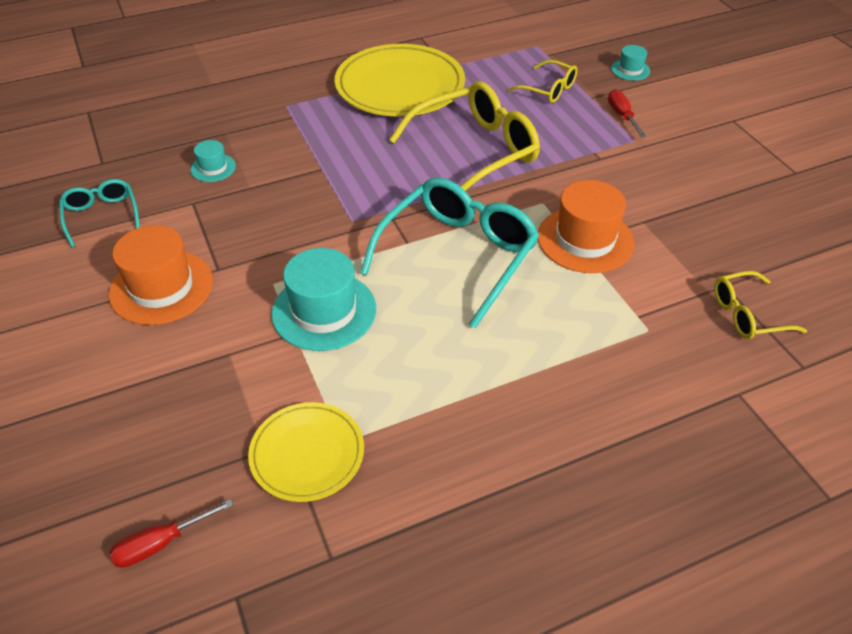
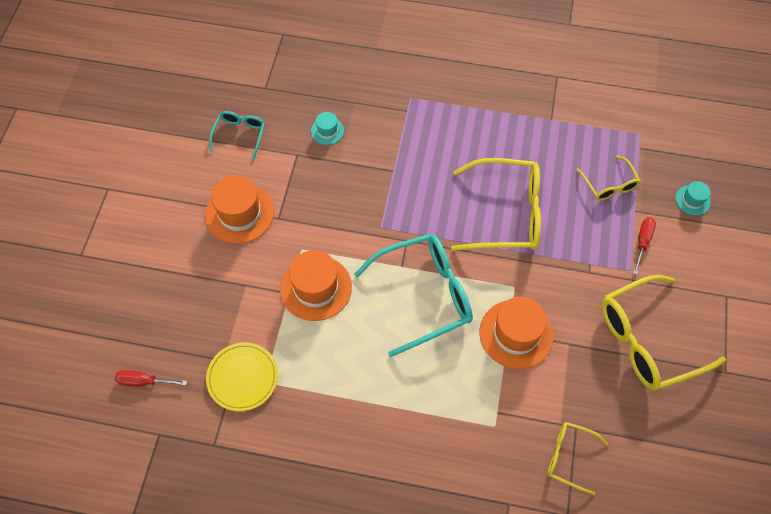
camera: 35 degrees right, 15 degrees up
turquoise hat [271,248,376,351] -> orange hat [280,250,352,321]
yellow plate [335,44,465,117] -> none
none -> yellow glasses [602,275,726,391]

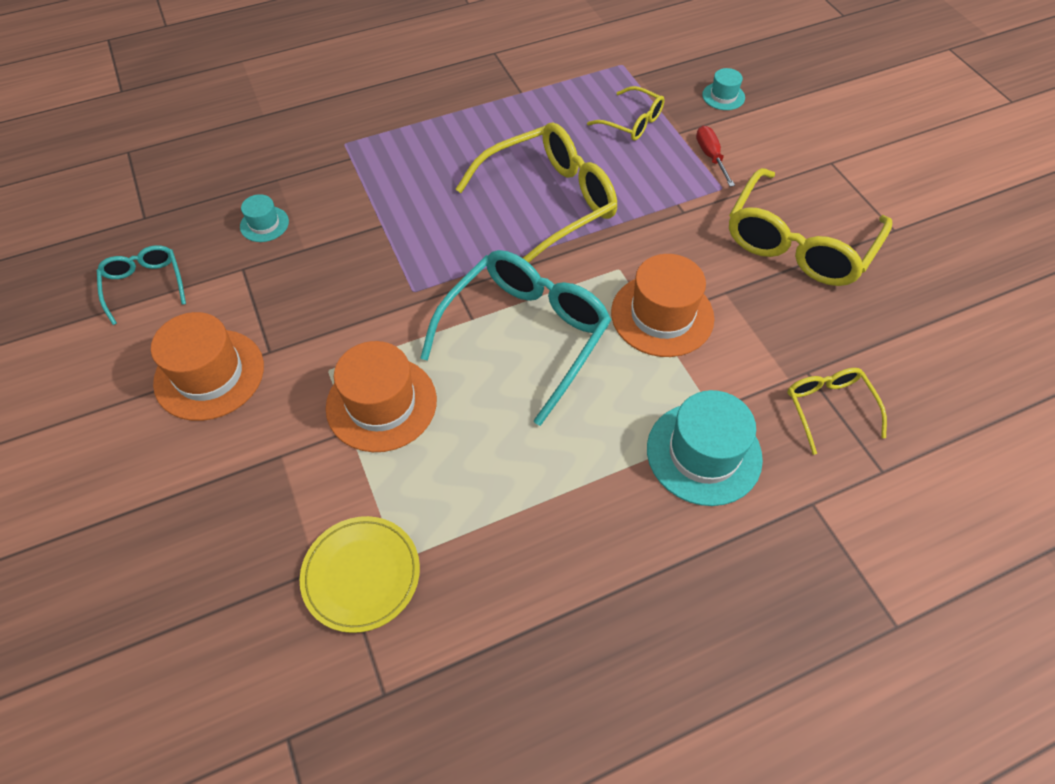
camera: 35 degrees left, 5 degrees down
red screwdriver [115,370,187,386] -> none
yellow glasses [548,422,609,495] -> yellow glasses turned 90 degrees clockwise [787,368,887,455]
none -> turquoise hat [647,390,763,506]

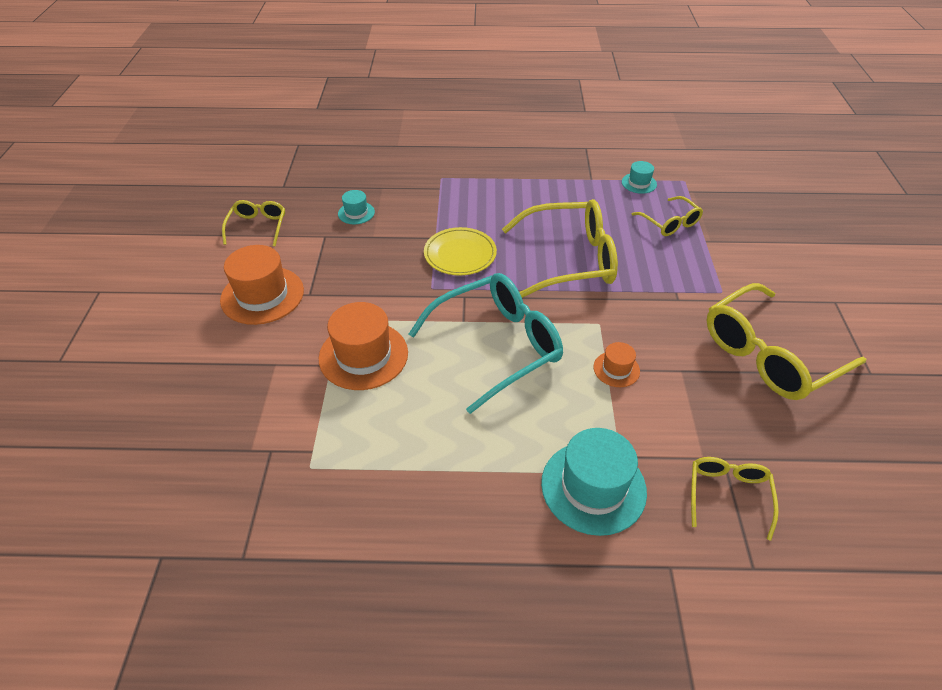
camera: 25 degrees right, 10 degrees down
turquoise glasses [97,245,186,325] -> yellow glasses [222,200,285,246]
yellow plate [300,516,420,633] -> yellow plate moved to [424,227,497,276]
orange hat [611,254,714,357] -> orange hat [593,342,640,387], size x0.51
red screwdriver [696,126,735,187] -> none
turquoise hat [702,68,745,110] -> turquoise hat moved to [622,161,657,194]

